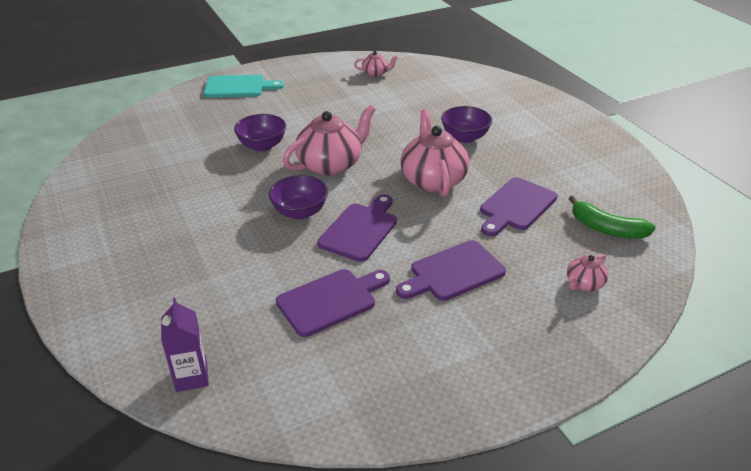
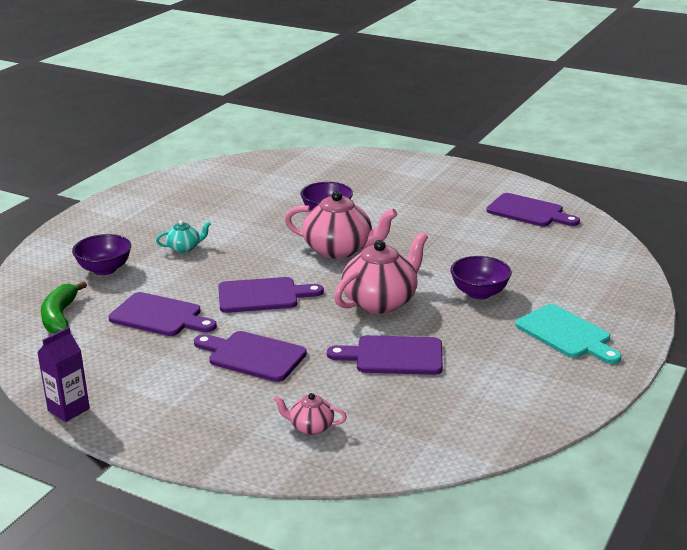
camera: 55 degrees right, 10 degrees down
purple carton [161,298,209,392] -> purple carton moved to [37,327,90,422]
turquoise cutting board [204,75,284,98] -> turquoise cutting board moved to [515,304,622,364]
purple bowl [269,175,328,220] -> purple bowl moved to [72,234,131,275]
pink teapot [354,51,398,77] -> purple cutting board [486,193,580,226]
green banana [568,196,656,239] -> green banana moved to [41,281,87,334]
none -> turquoise teapot [156,220,211,253]

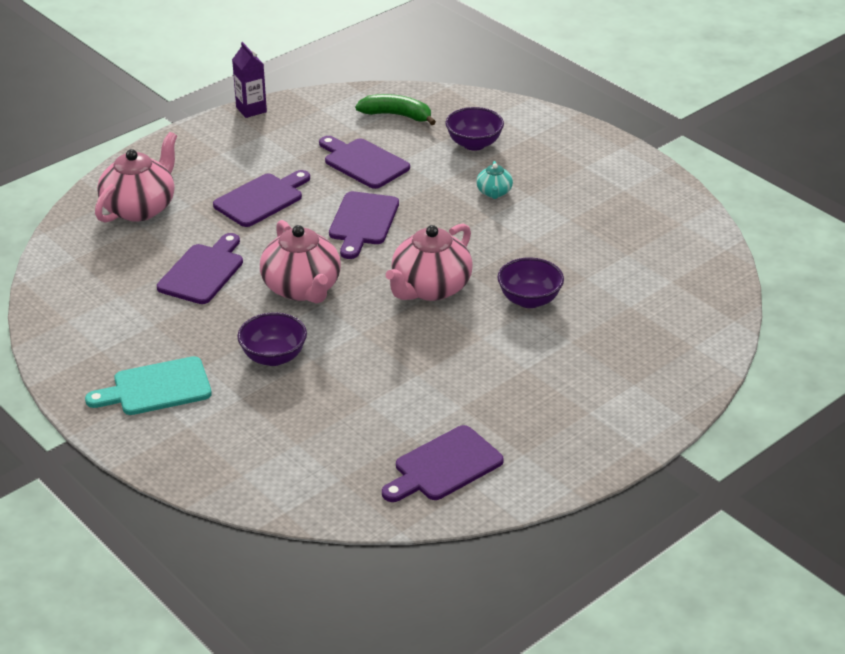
camera: 110 degrees right, 10 degrees up
purple cutting board [108,292,217,336] -> purple cutting board turned 90 degrees clockwise [319,136,410,189]
pink teapot [273,393,347,435] -> pink teapot [95,132,177,223], size x2.05

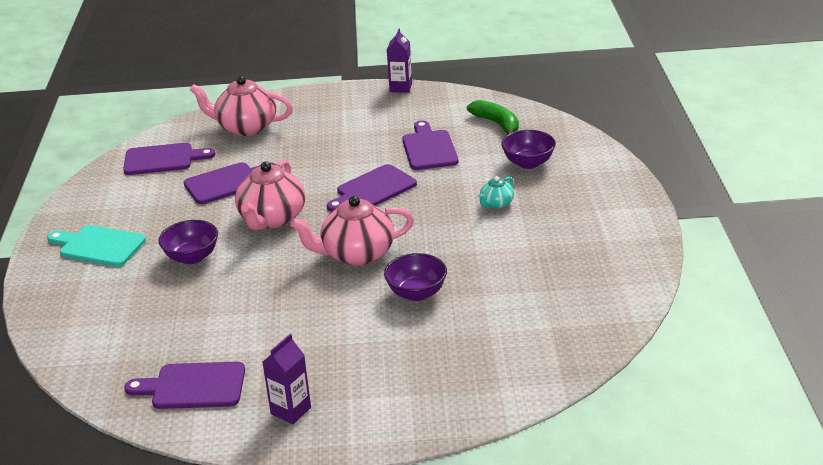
camera: 40 degrees right, 5 degrees down
pink teapot [95,132,177,223] -> pink teapot turned 150 degrees counterclockwise [190,76,293,136]
purple cutting board [213,170,310,227] -> purple cutting board moved to [123,143,215,175]
none -> purple carton [263,334,311,424]

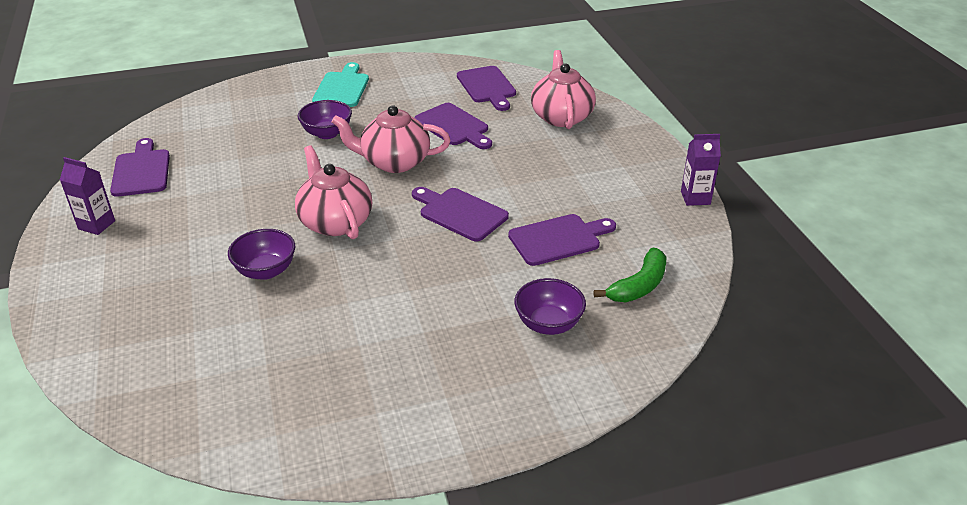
camera: 75 degrees right, 5 degrees up
turquoise teapot [478,176,514,209] -> none

